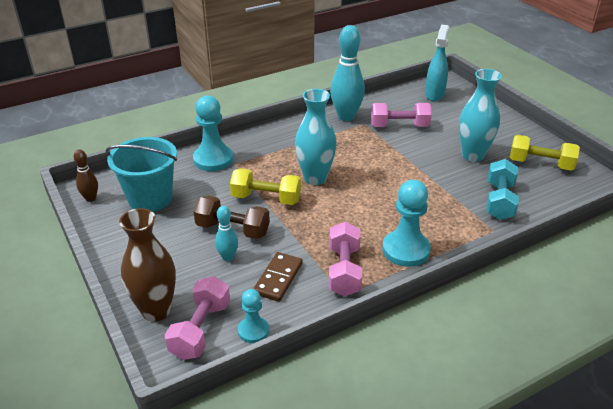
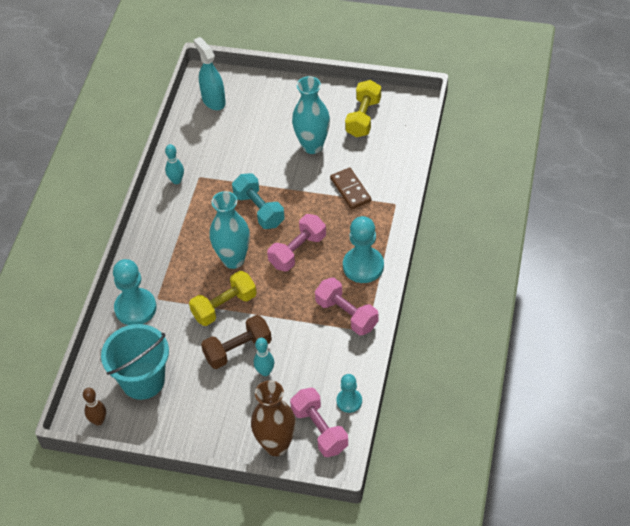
camera: 45 degrees left, 15 degrees up
brown domino [253,252,303,302] -> brown domino moved to [330,168,371,209]
turquoise bowling pin [330,25,365,121] -> turquoise bowling pin [165,144,184,184], size x0.51
pink dumbbell [371,103,432,127] -> pink dumbbell moved to [267,214,326,271]
turquoise dumbbell [486,159,519,220] -> turquoise dumbbell moved to [232,173,285,229]
yellow dumbbell [510,135,580,171] -> yellow dumbbell turned 45 degrees counterclockwise [345,80,381,137]

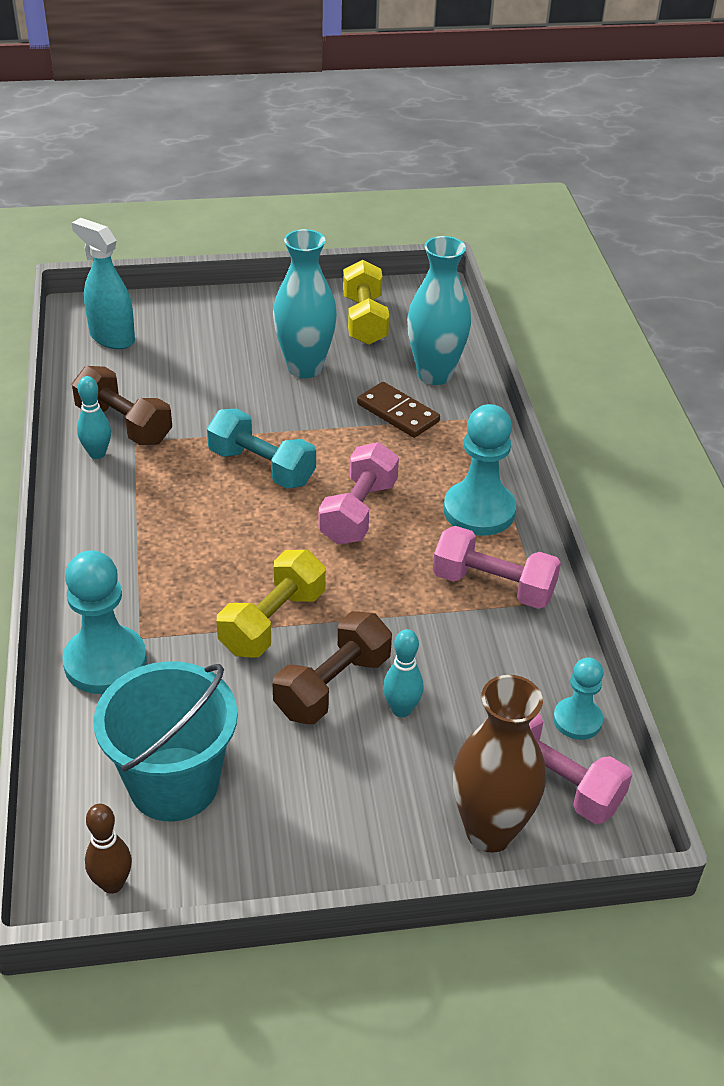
camera: 25 degrees left, 10 degrees down
turquoise vase [209,191,250,269] -> turquoise vase moved to [407,236,471,385]
none -> brown dumbbell [72,366,172,445]

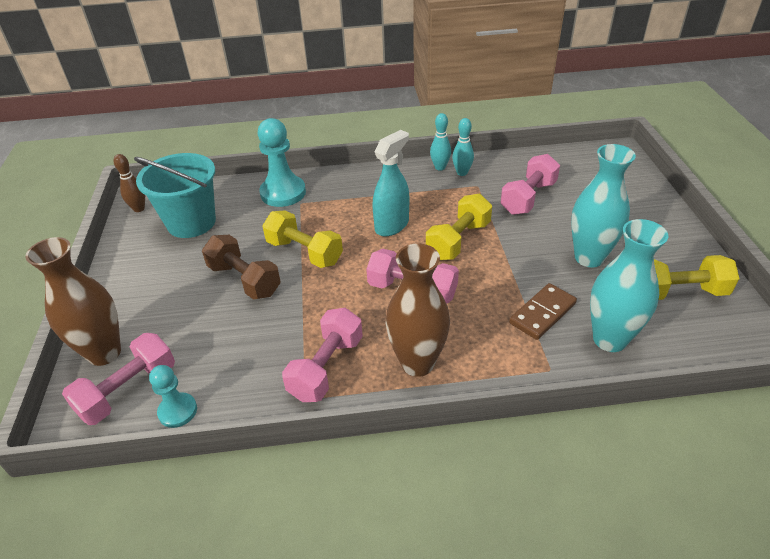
camera: 95 degrees right, 0 degrees up
turquoise spray bottle [72,218,135,349] -> turquoise spray bottle moved to [373,130,409,237]
brown dumbbell [72,366,172,445] -> none
turquoise dumbbell [207,409,316,489] -> yellow dumbbell [426,194,492,260]
turquoise bowling pin [383,629,424,717] -> turquoise bowling pin moved to [430,113,451,171]
turquoise pawn [443,404,516,536] -> brown vase [386,244,450,377]
none -> pink dumbbell [500,154,560,215]

